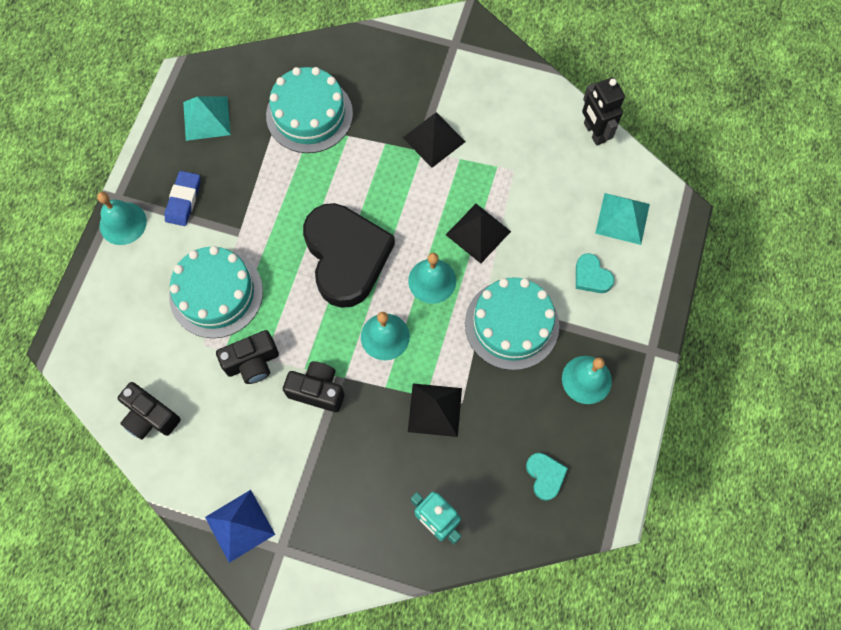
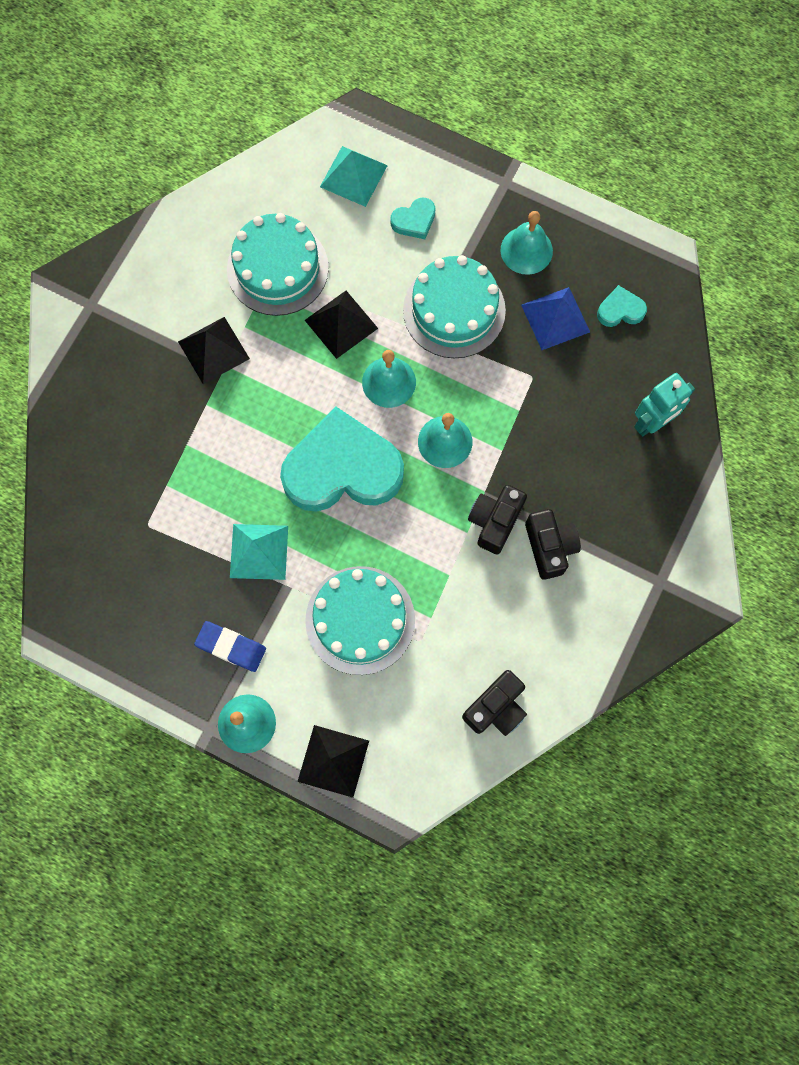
camera: 80 degrees left, 5 degrees up
turquoise pyramid [183,96,231,141] -> turquoise pyramid moved to [230,524,288,580]
blue pyramid [205,490,275,563] -> blue pyramid moved to [521,287,590,350]
black camera [216,330,279,384] -> black camera moved to [525,509,581,580]
turquoise cake [266,67,353,153] -> turquoise cake moved to [227,213,329,316]
black heart [303,203,395,308] -> turquoise heart [280,407,404,512]
black pyramid [408,383,462,437] -> black pyramid moved to [297,725,369,798]
black robot [582,77,625,146] -> none

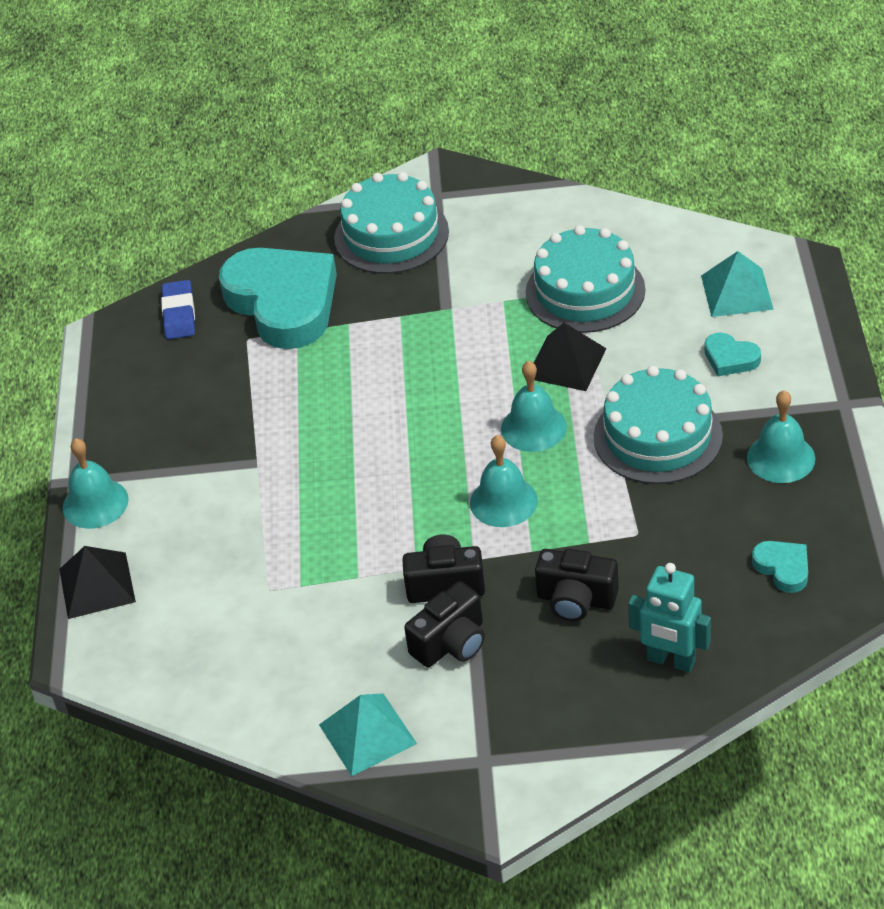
camera: 65 degrees right, 30 degrees down
black pyramid [178,317,250,384] -> none
blue eraser [194,621,266,672] -> blue eraser moved to [161,280,195,339]
turquoise pyramid [230,524,288,580] -> turquoise pyramid moved to [319,693,417,776]
turquoise heart [280,407,404,512] -> turquoise heart moved to [219,248,337,349]
turquoise cake [305,566,415,675] -> turquoise cake moved to [334,172,449,274]
black camera [462,670,527,736] -> black camera moved to [535,549,619,621]
blue pyramid [521,287,590,350] -> none

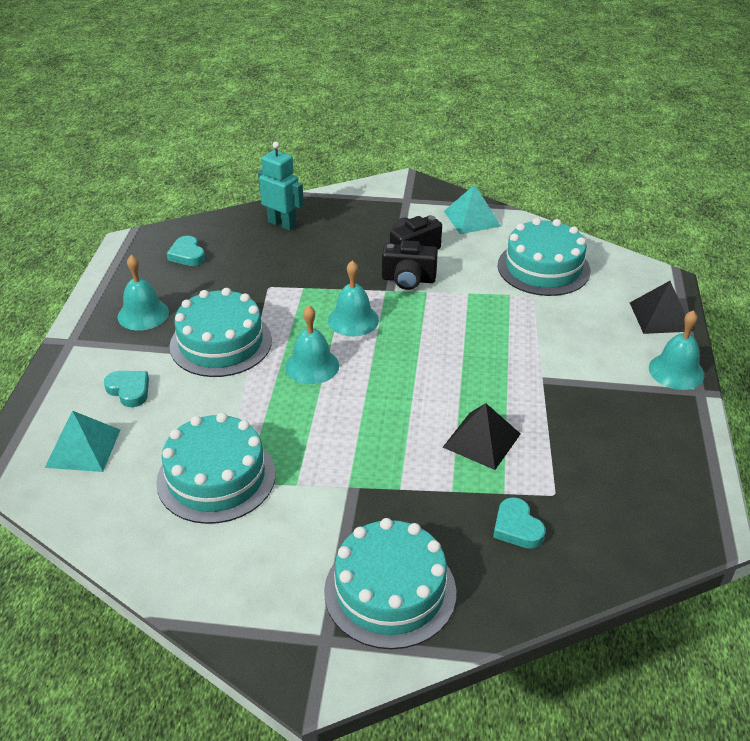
camera: 175 degrees left, 5 degrees down
blue eraser [161,280,195,339] -> none
turquoise heart [219,248,337,349] -> turquoise heart [493,497,546,549], size x0.41
black pyramid [534,323,607,391] -> black pyramid moved to [443,403,521,470]
black camera [535,549,619,621] -> none
none -> turquoise cake [497,218,590,296]

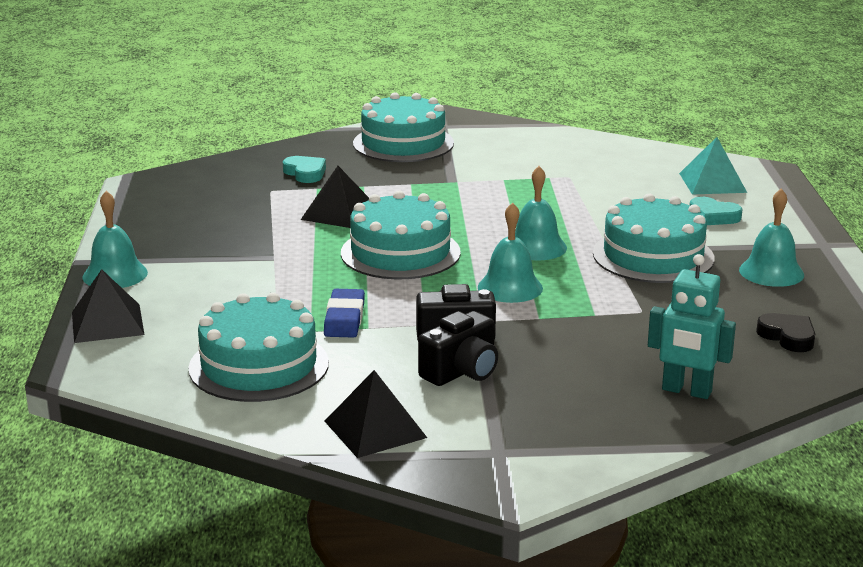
camera: 170 degrees right, 15 degrees down
turquoise cake [156,413,276,524] -> turquoise cake moved to [341,191,461,279]
turquoise heart [167,236,205,266] -> black heart [756,313,815,352]
turquoise pyramid [444,185,501,234] -> black pyramid [325,370,427,458]
none -> blue eraser [324,289,365,338]

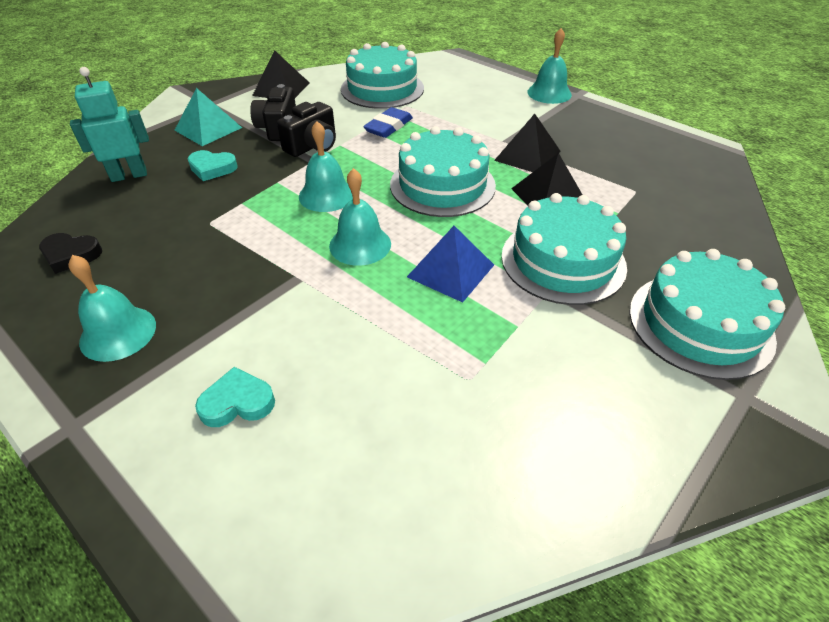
camera: 135 degrees right, 20 degrees up
black pyramid [72,269,145,343] -> black pyramid moved to [494,114,561,172]
turquoise heart [283,156,326,183] -> turquoise heart moved to [188,150,238,181]
blue eraser [324,289,365,338] -> blue eraser turned 75 degrees clockwise [363,107,413,138]
turquoise cake [593,193,715,283] -> turquoise cake moved to [501,193,627,305]
turquoise pyramid [679,137,747,195] -> turquoise pyramid moved to [174,88,242,146]
none -> blue pyramid [407,226,494,303]

